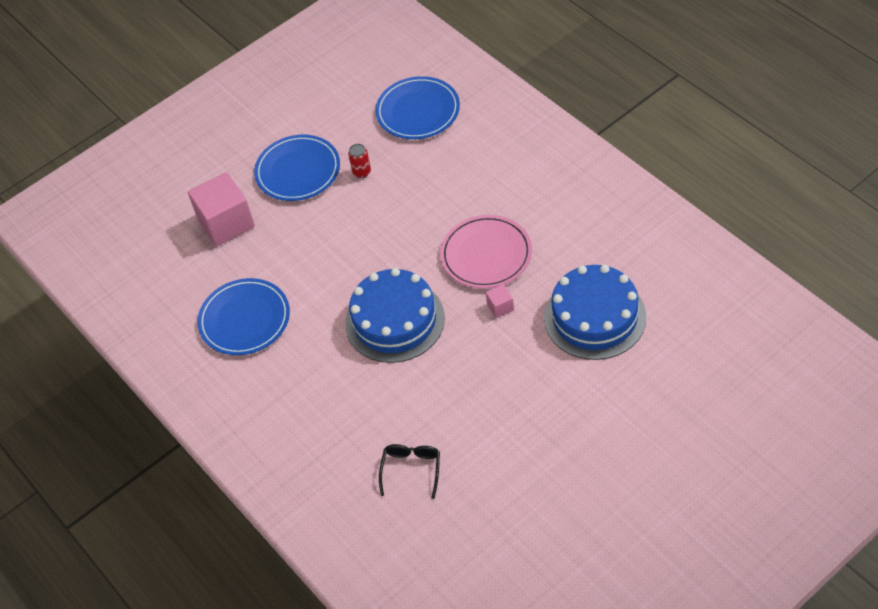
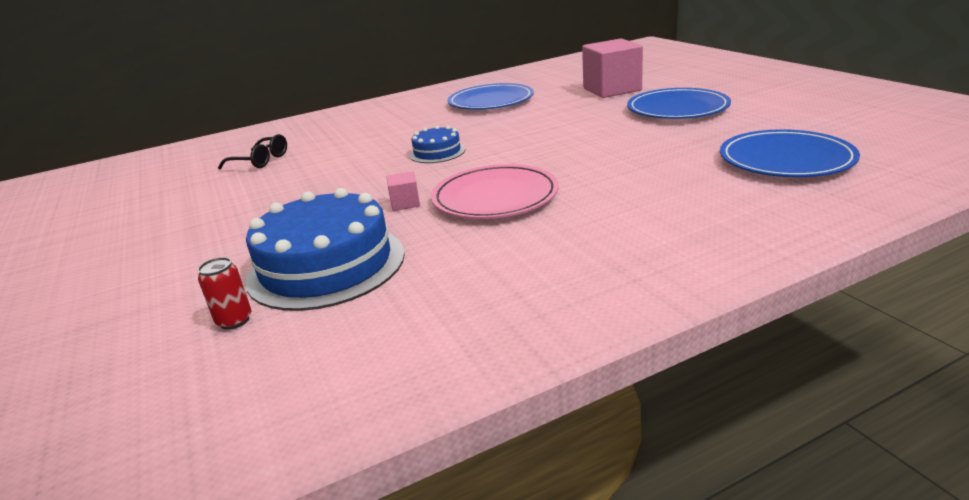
camera: 100 degrees right, 25 degrees down
blue cake [345,268,445,363] -> blue cake [409,126,465,163], size x0.51
red can [348,144,371,178] -> red can moved to [198,257,251,330]

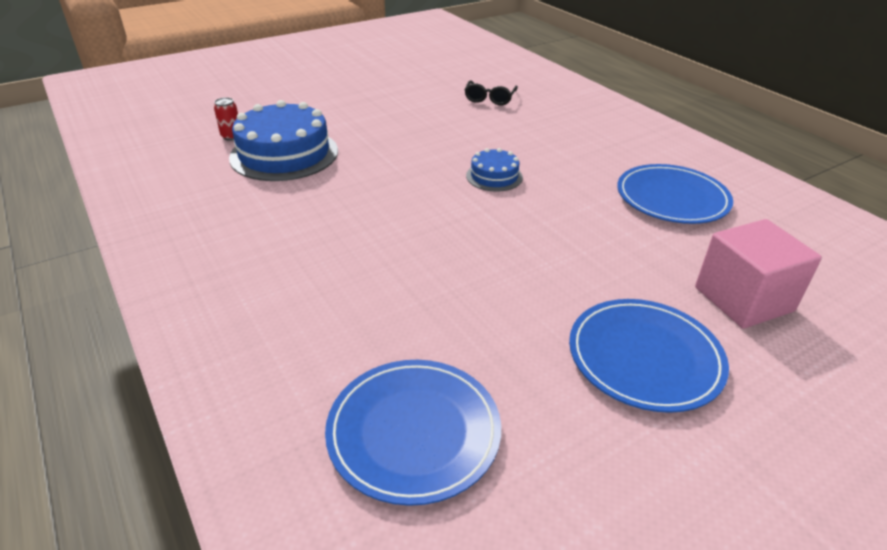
camera: 80 degrees right, 10 degrees up
pink cube [387,171,420,211] -> none
pink plate [431,164,559,219] -> none

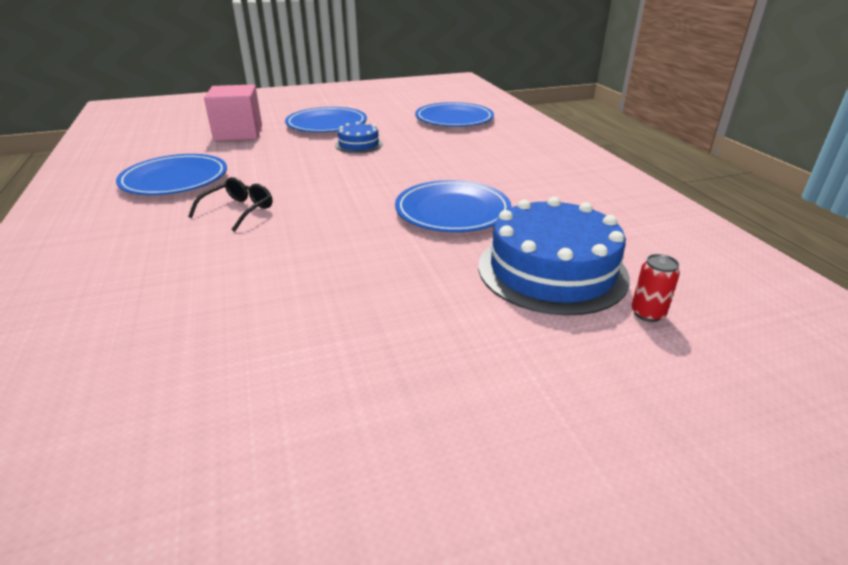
camera: 165 degrees left, 5 degrees down
black glasses [465,81,518,105] -> black glasses moved to [188,177,273,232]
blue cake [466,148,523,192] -> blue cake moved to [335,122,383,153]
none -> blue plate [395,180,512,232]

